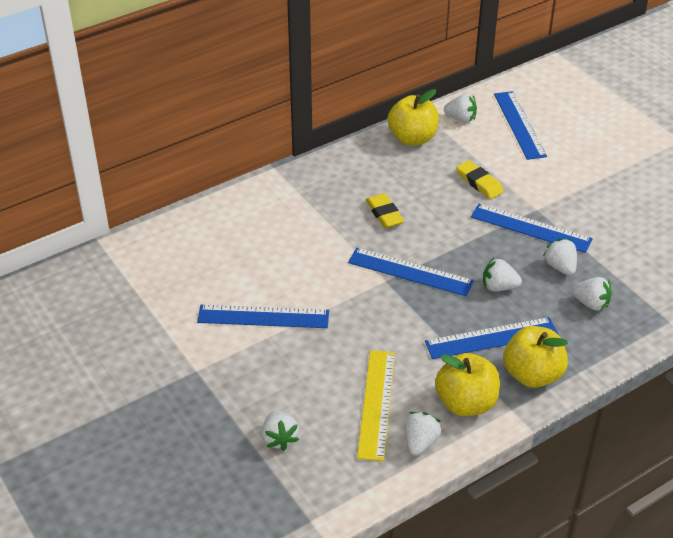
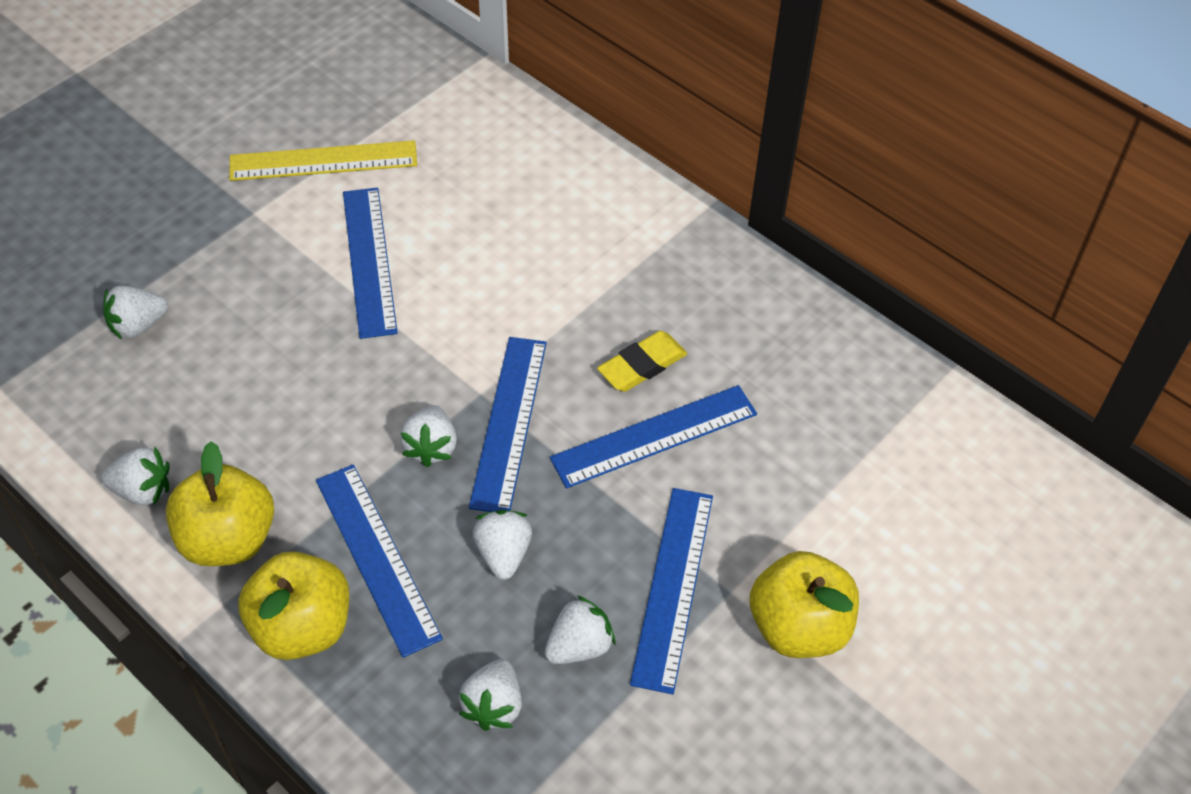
camera: 75 degrees right, 10 degrees up
yellow ruler [357,350,395,461] -> yellow ruler moved to [229,140,417,181]
yellow apple [388,89,439,146] -> yellow apple moved to [750,551,859,658]
white strawberry [444,94,477,123] -> white strawberry moved to [400,405,457,467]
yellow eraser [456,160,504,199] -> none
blue ruler [494,91,547,160] -> blue ruler moved to [550,385,757,488]

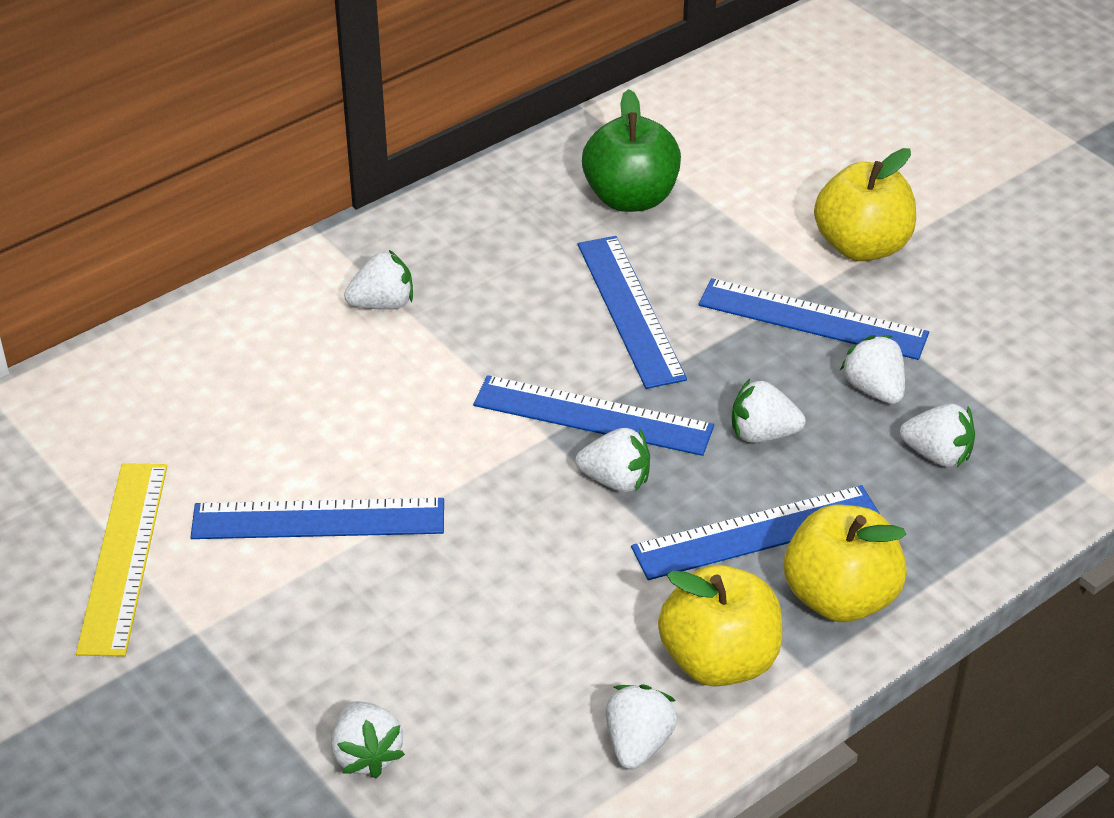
camera: 80 degrees left, 10 degrees down
yellow eraser [597,331,687,392] -> none
none -> white strawberry [344,250,413,310]
none -> green apple [582,89,681,212]

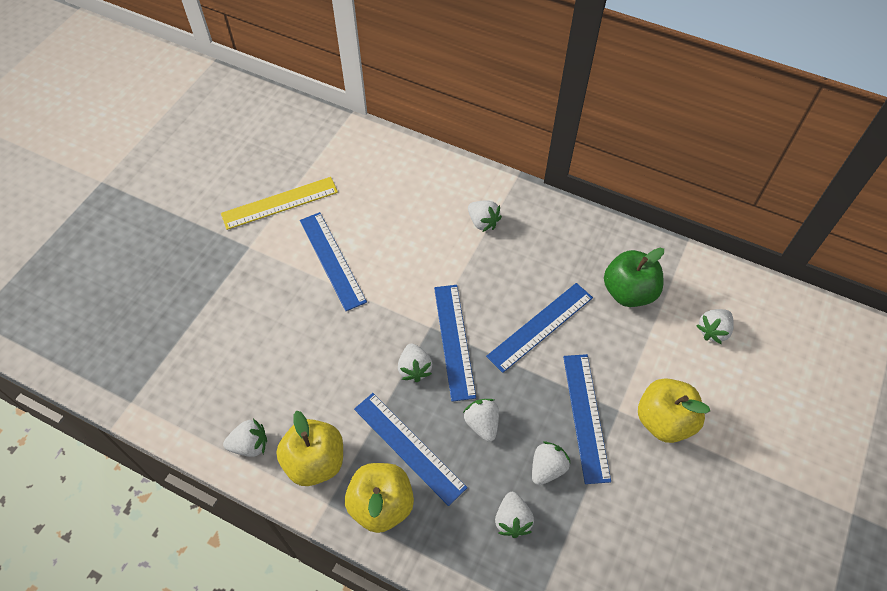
camera: 65 degrees right, 15 degrees up
white strawberry [331,701,405,778] -> white strawberry moved to [696,309,734,344]

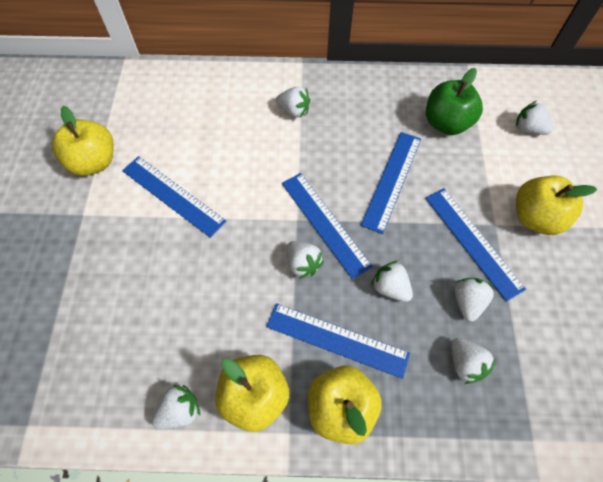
camera: 25 degrees left, 5 degrees up
yellow ruler [221,177,338,230] -> yellow apple [52,106,114,176]
white strawberry [696,309,734,344] -> white strawberry turned 105 degrees clockwise [516,101,553,135]

